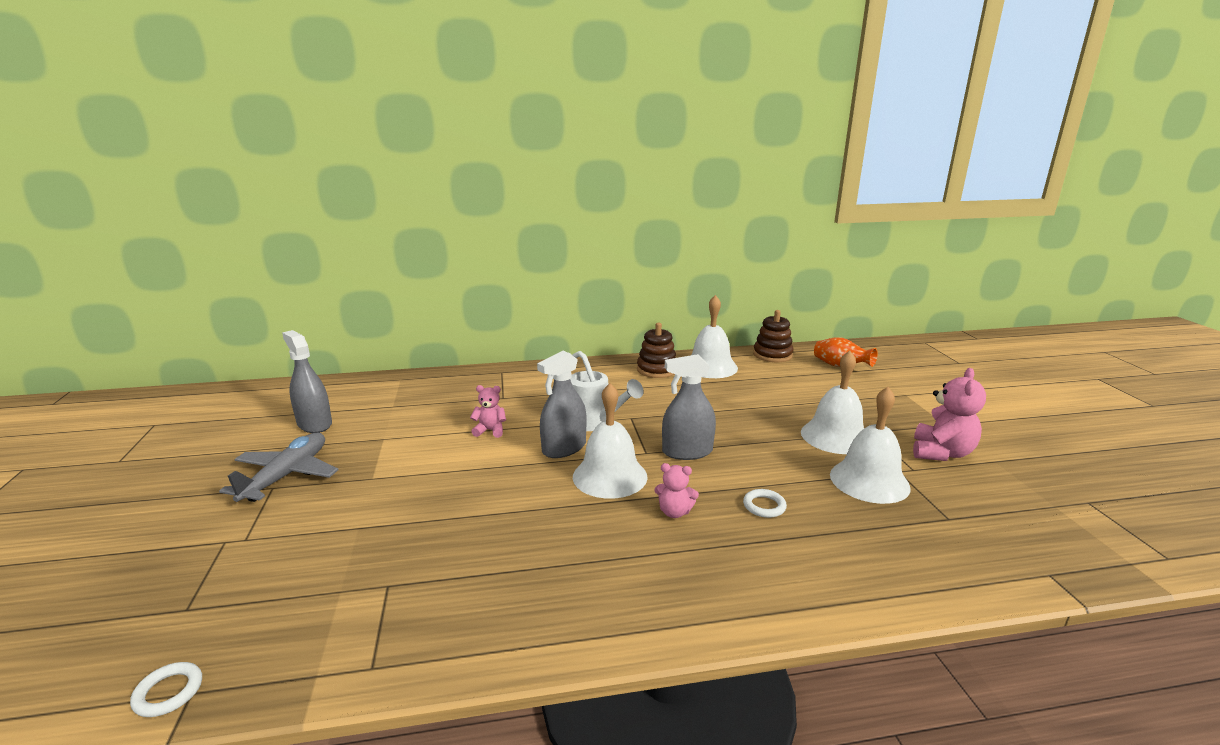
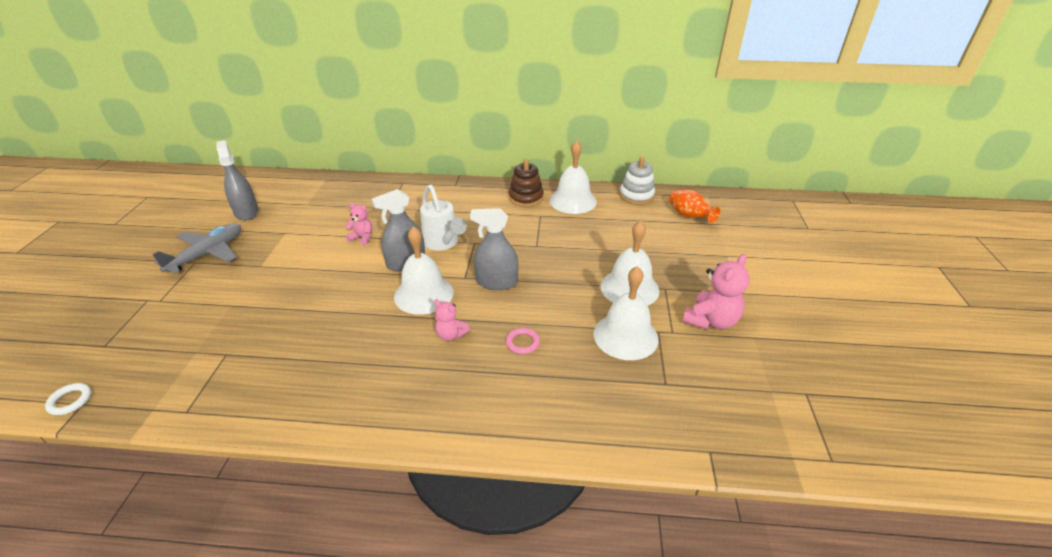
camera: 15 degrees right, 15 degrees up
white ring [743,489,787,518] -> pink ring [506,328,540,354]
brown stacking toy [753,310,794,362] -> white stacking toy [619,157,655,205]

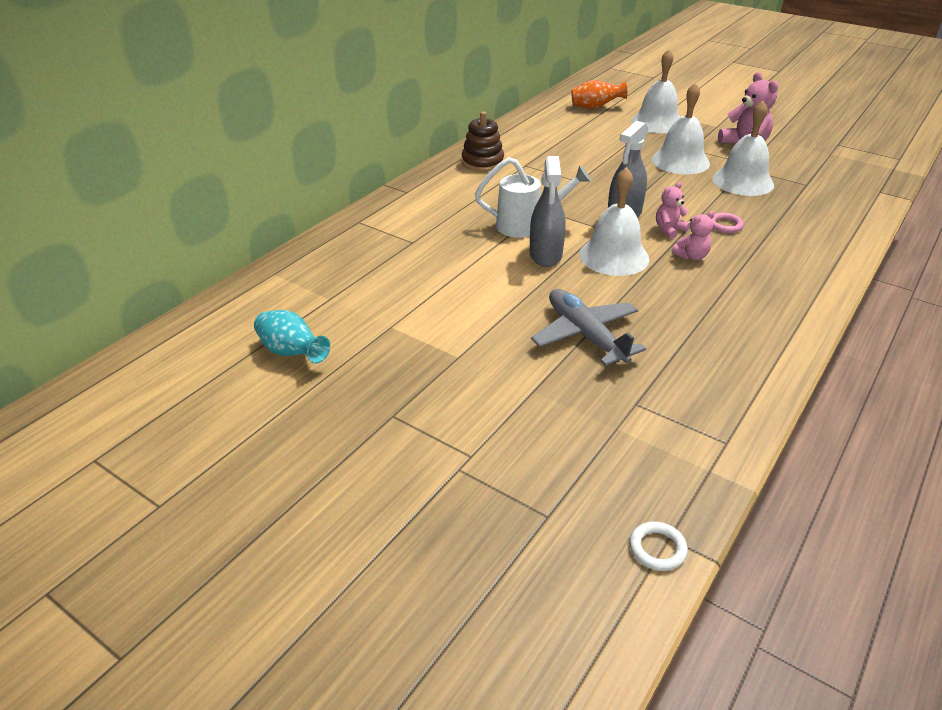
camera: 60 degrees left, 0 degrees up
grey plane [152,223,241,274] -> grey plane moved to [531,289,646,366]
grey spray bottle [216,140,258,221] -> turquoise vase [254,310,330,364]
pink teddy bear [345,203,372,245] -> pink teddy bear moved to [656,182,690,239]
white bell [549,140,597,214] -> white bell moved to [631,49,680,133]
white stacking toy [619,157,655,205] -> none

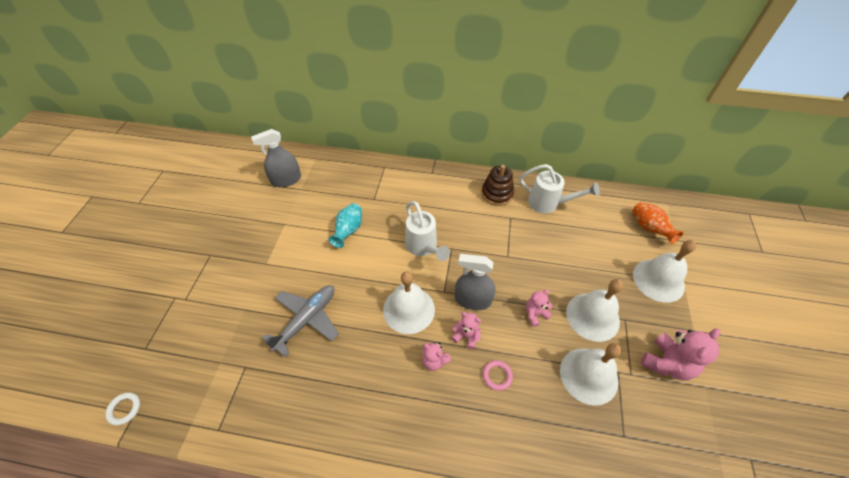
camera: 65 degrees right, 15 degrees up
turquoise vase [254,310,330,364] -> turquoise vase moved to [329,203,362,248]
grey spray bottle [530,156,565,267] -> grey spray bottle moved to [251,129,301,187]
none -> white watering can [519,164,600,214]
none -> pink teddy bear [525,289,553,327]

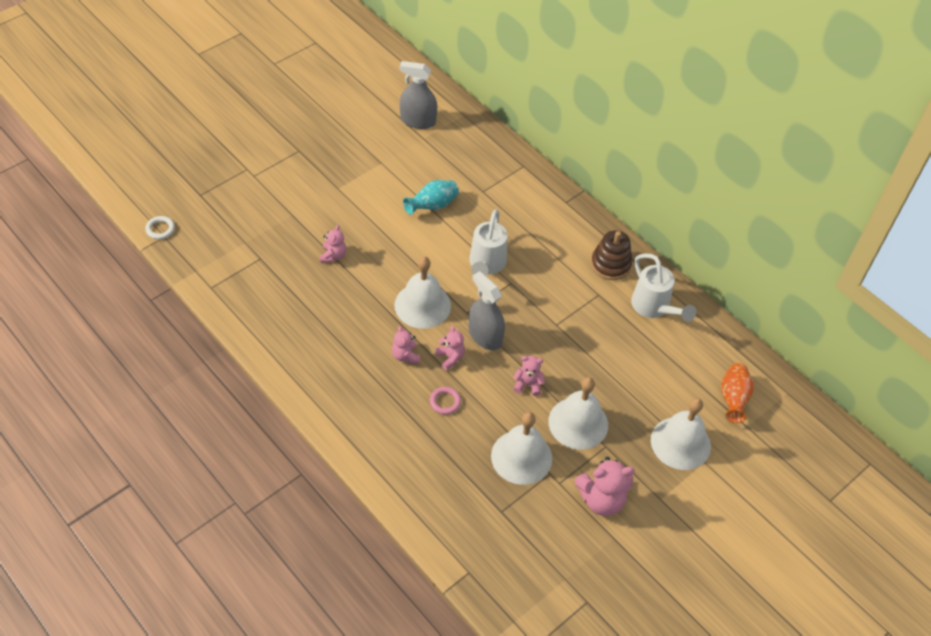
camera: 35 degrees right, 0 degrees up
grey plane [262,285,339,357] -> pink teddy bear [320,225,346,263]

